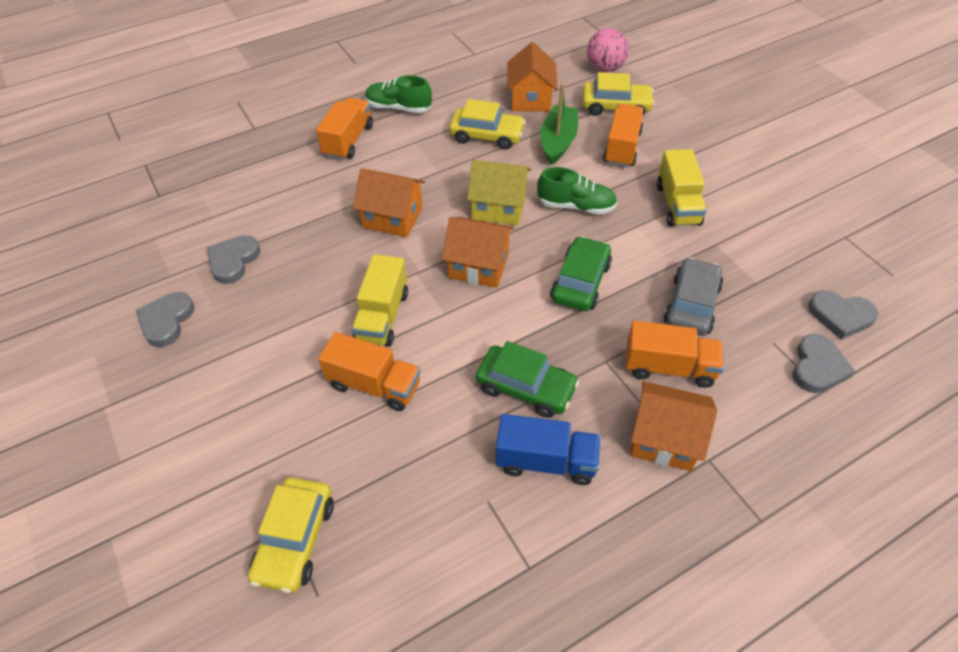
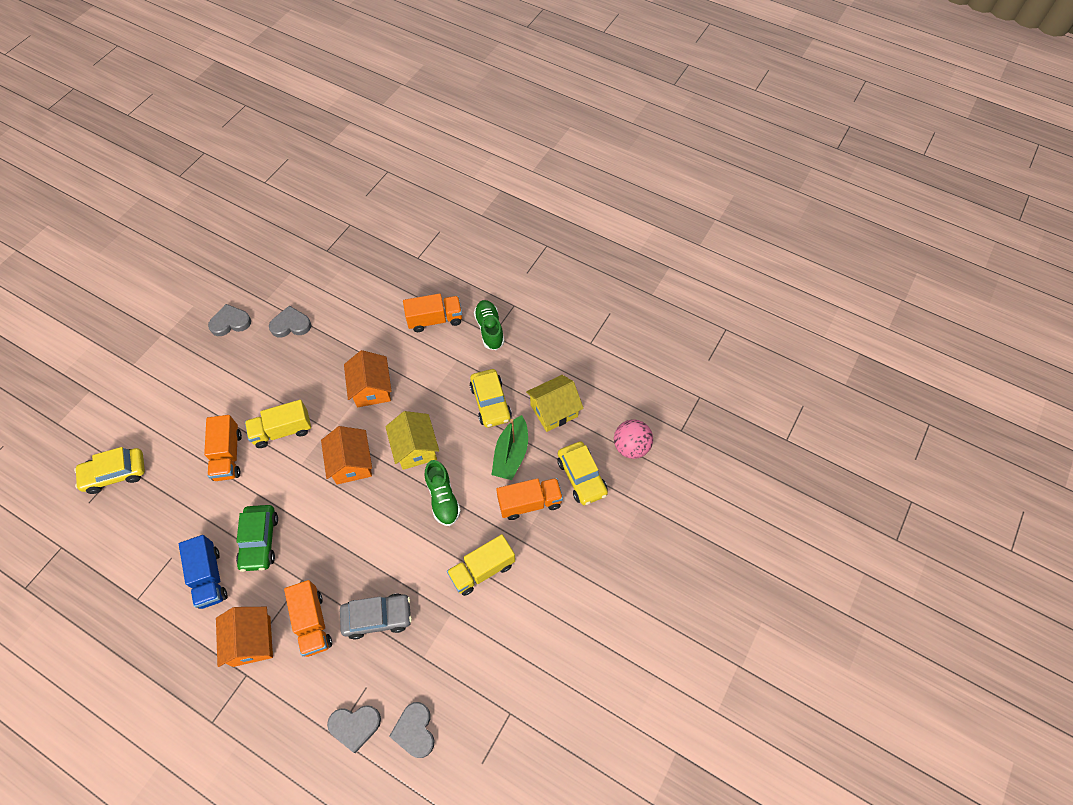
camera: 60 degrees right, 10 degrees up
orange house [507,42,558,112] -> yellow house [526,375,584,432]
green boat [540,83,578,165] -> green boat turned 120 degrees clockwise [492,415,528,480]
green car [550,236,612,311] -> none

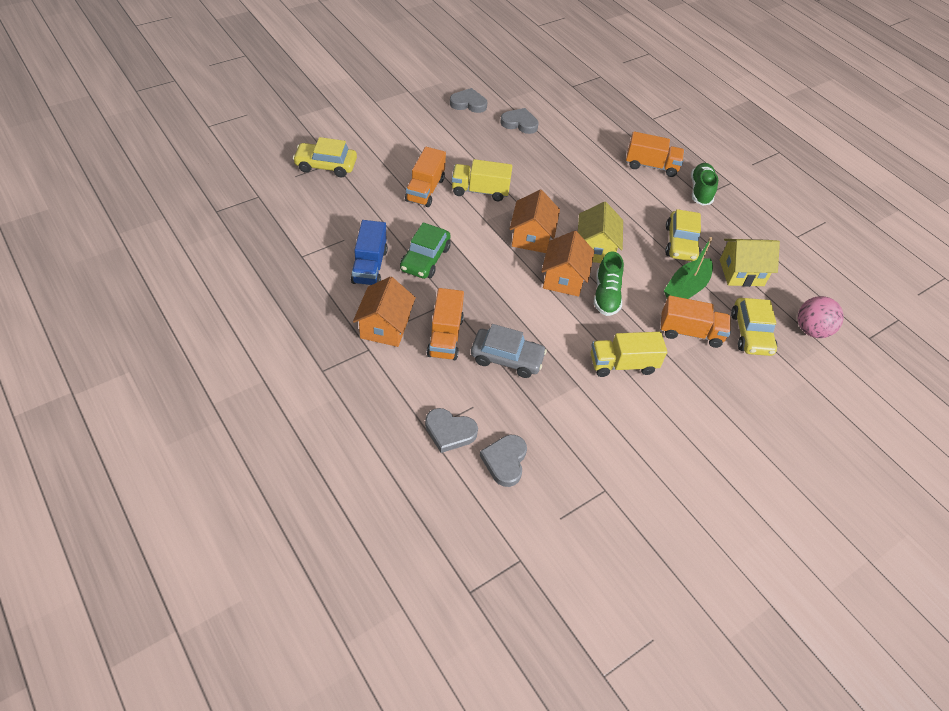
camera: 20 degrees right, 10 degrees down
orange house [344,350,392,407] -> orange house moved to [541,231,595,297]

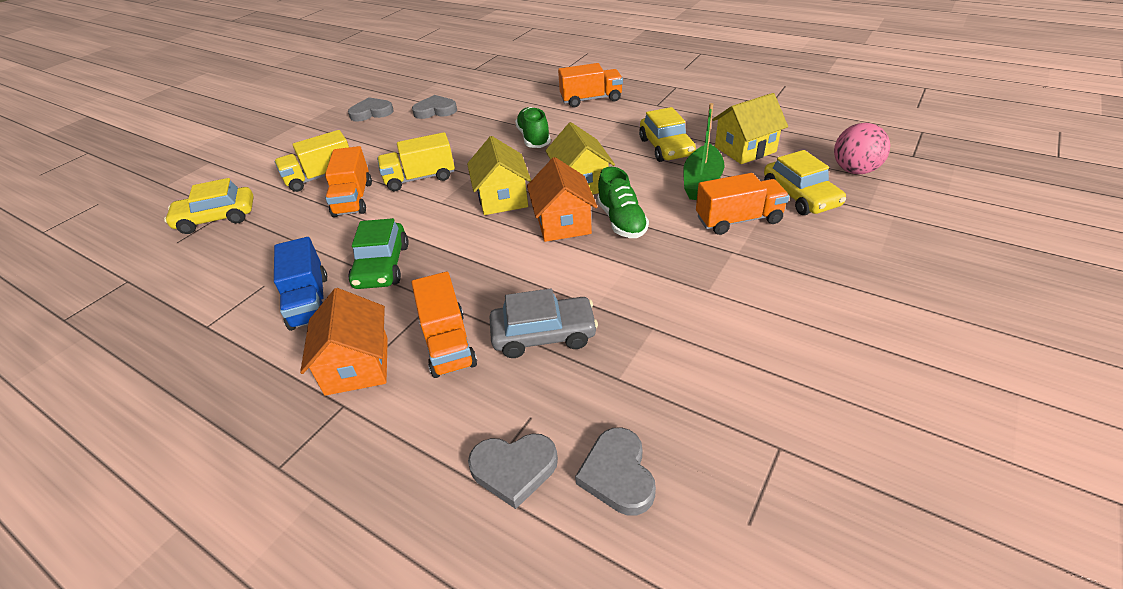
camera: 15 degrees left, 10 degrees down
orange house [509,190,560,253] -> yellow house [467,136,531,215]
yellow truck [591,332,667,377] -> yellow truck moved to [274,130,349,192]
green shoe [691,163,718,206] -> green shoe moved to [515,107,551,148]

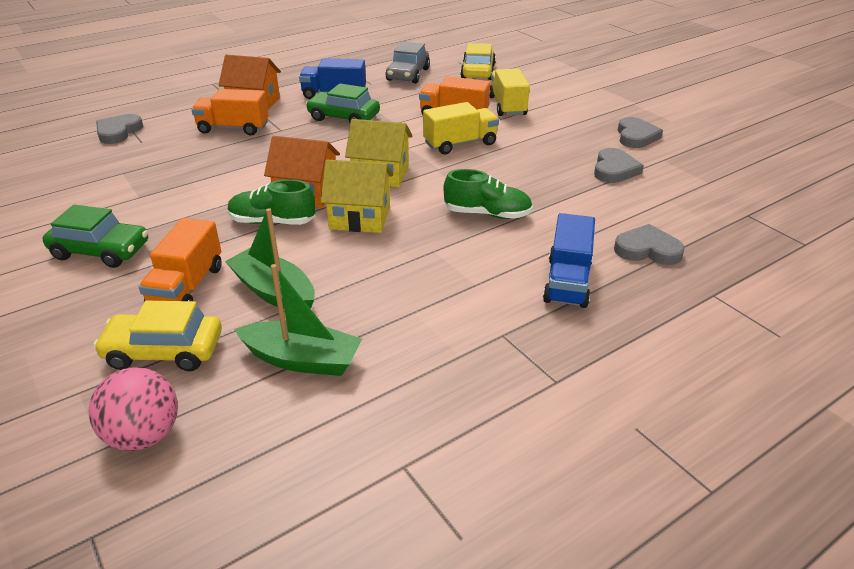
camera: 110 degrees right, 5 degrees down
yellow truck [377,132,455,191] -> yellow truck turned 60 degrees clockwise [423,102,499,154]
grey car [490,288,598,358] -> grey car moved to [386,42,430,84]
orange truck [558,63,623,107] -> blue truck [543,213,595,308]
grey heart [575,427,656,516] -> grey heart moved to [614,224,685,265]
yellow car [639,107,696,162] -> none
yellow house [712,93,788,164] -> green boat [234,264,362,376]
none -> green car [43,205,148,268]

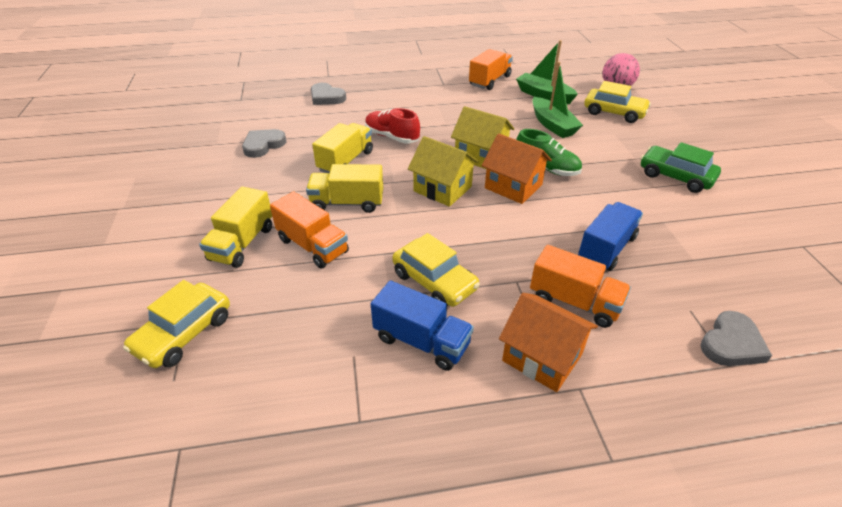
camera: 155 degrees left, 5 degrees up
orange truck [139,218,222,302] -> orange truck moved to [469,49,513,90]
green car [306,83,380,123] -> yellow car [392,233,480,307]
grey car [386,42,430,84] -> none
green shoe [443,169,533,219] -> red shoe [365,108,420,144]
blue truck [543,213,595,308] -> blue truck moved to [578,202,643,271]
grey heart [618,117,663,148] -> none
none -> yellow truck [312,123,373,173]

